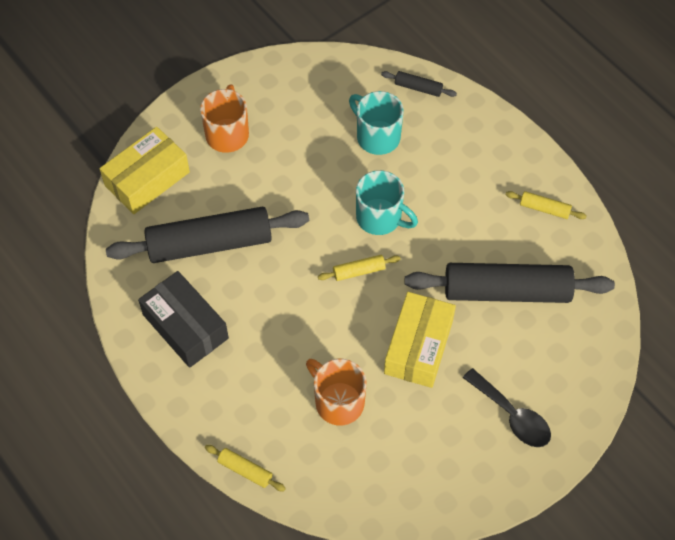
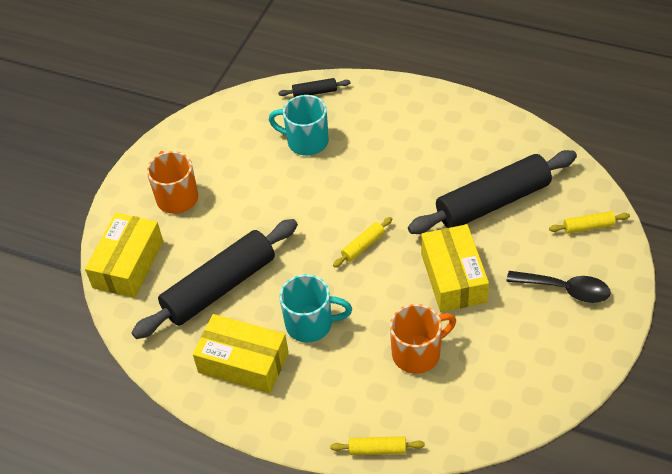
camera: 25 degrees left, 10 degrees down
black box [138,271,229,368] -> yellow box [193,314,289,393]
orange mug [306,359,366,425] -> orange mug turned 135 degrees clockwise [390,304,456,374]
turquoise mug [356,170,418,235] -> turquoise mug moved to [279,274,352,343]
yellow rolling pin [505,191,587,219] -> yellow rolling pin moved to [549,211,630,234]

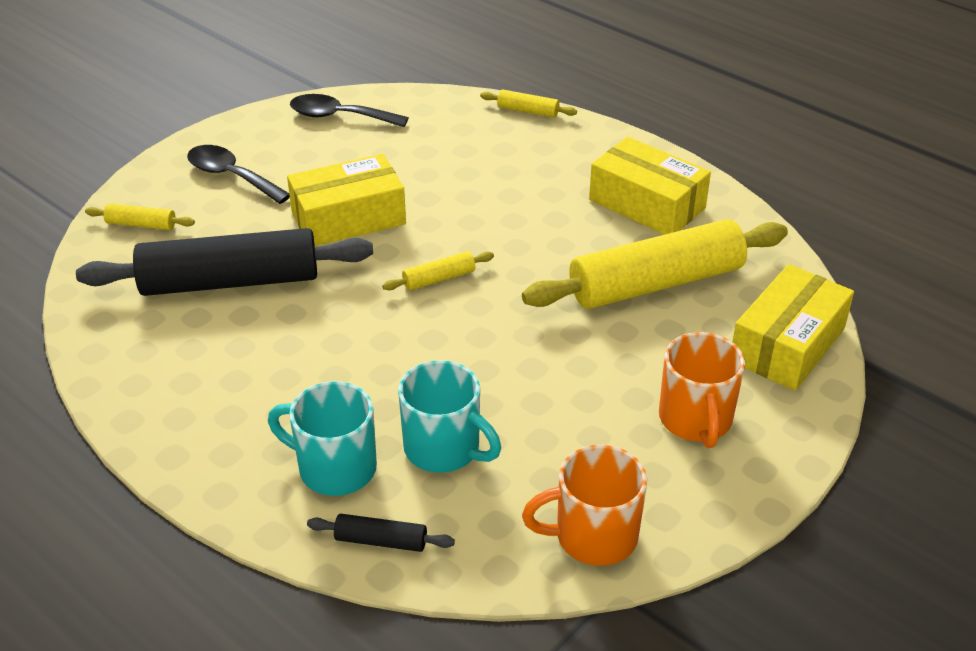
camera: 165 degrees left, 10 degrees down
black rolling pin [132,219,298,339] -> yellow rolling pin [522,219,788,309]
turquoise mug [279,274,352,343] -> turquoise mug moved to [268,381,377,496]
orange mug [390,304,456,374] -> orange mug moved to [522,445,647,566]
yellow box [421,224,489,312] -> yellow box turned 60 degrees clockwise [287,154,406,246]
none -> black spoon [290,94,409,127]

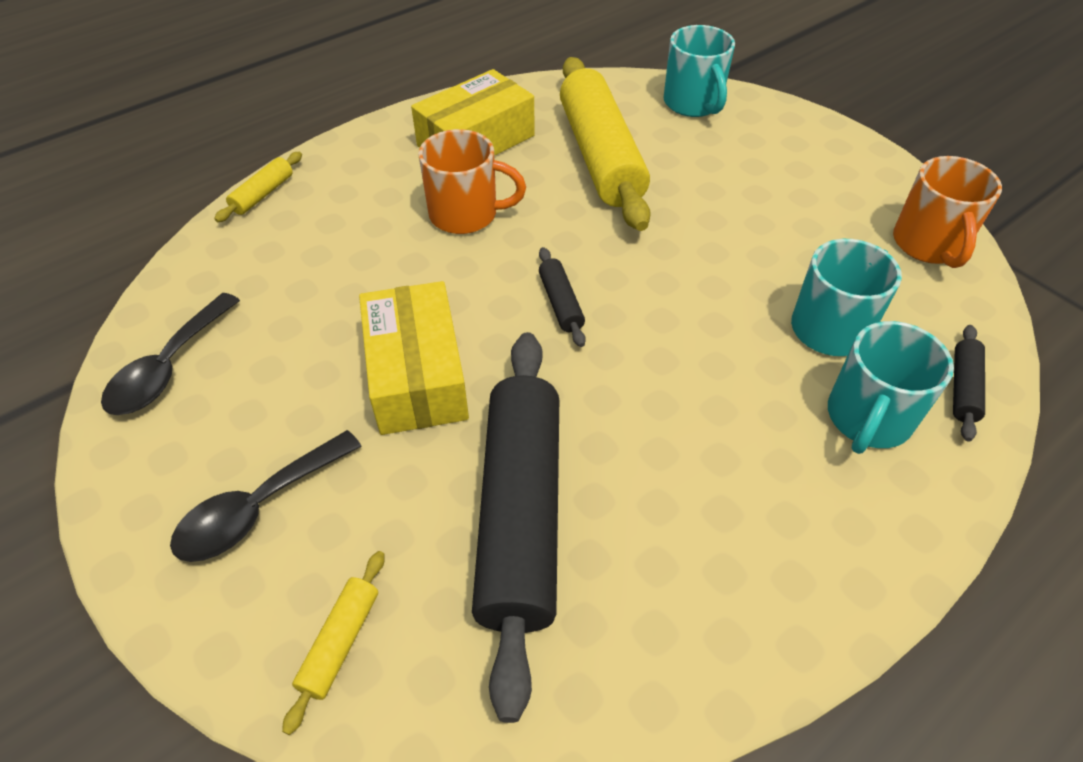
camera: 80 degrees left, 10 degrees up
yellow rolling pin [382,251,494,290] -> black rolling pin [539,247,586,347]
orange mug [659,332,745,448] -> orange mug moved to [418,129,526,234]
yellow box [732,264,854,391] -> turquoise mug [664,25,735,117]

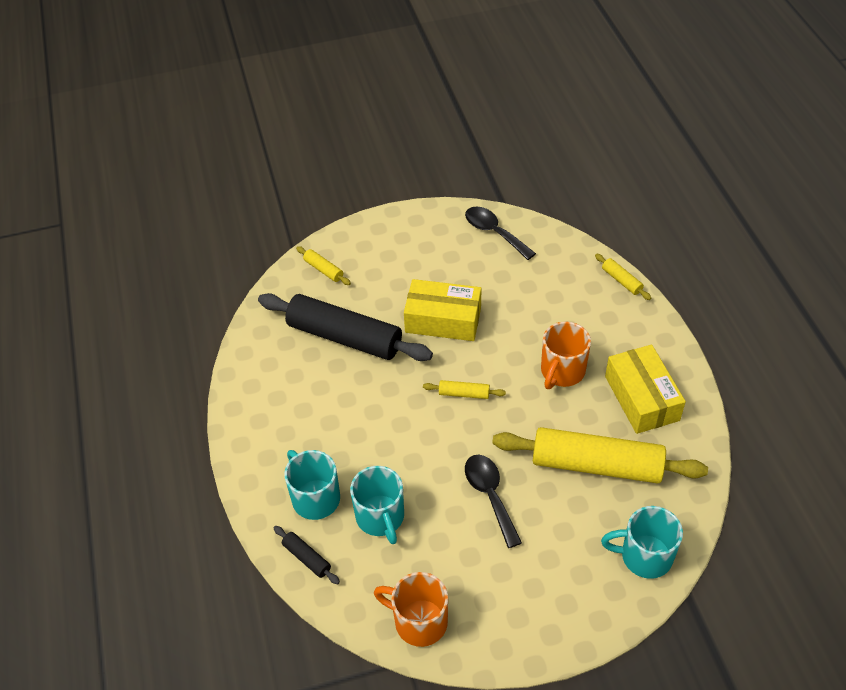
camera: 115 degrees right, 0 degrees up
black spoon [170,430,362,562] -> black spoon moved to [465,455,522,548]
black rolling pin [539,247,586,347] -> yellow rolling pin [423,380,506,399]

